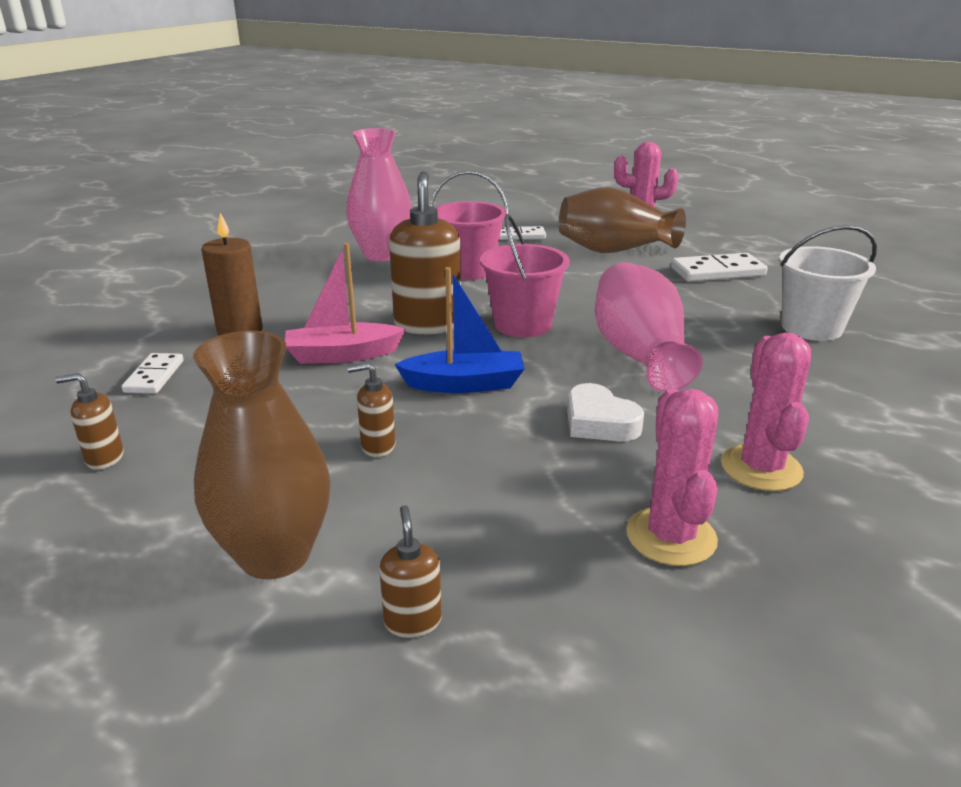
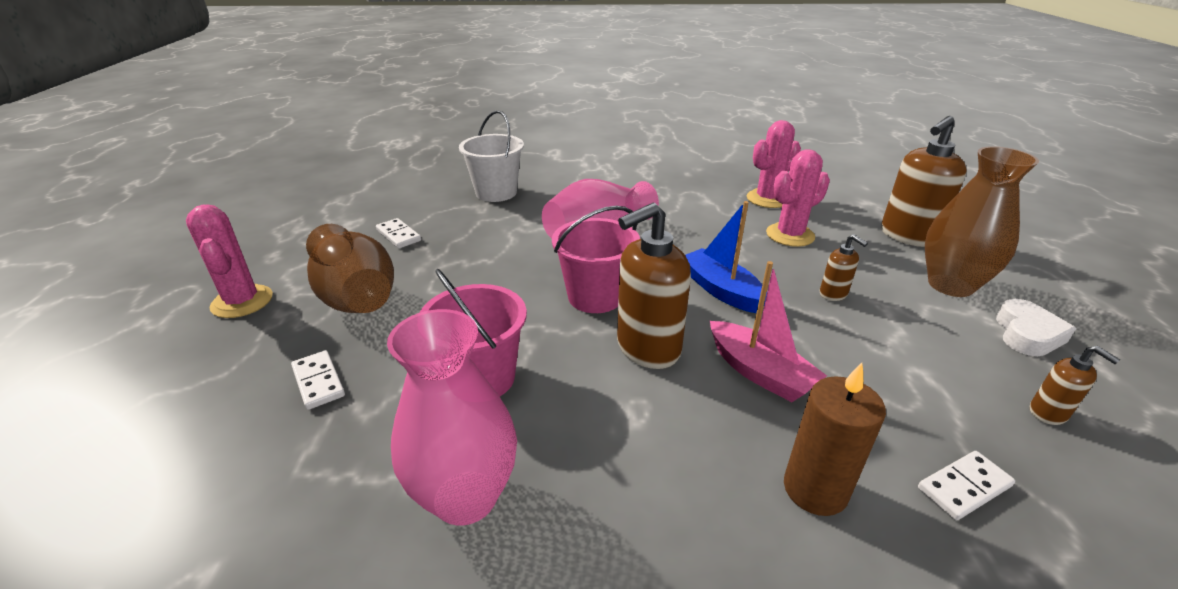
camera: 120 degrees left, 5 degrees up
brown soap dispenser [379,505,442,638] -> brown soap dispenser [881,116,967,247], size x2.05
white heart [567,383,644,441] -> white heart moved to [996,299,1076,356]
white domino [671,253,768,282] -> white domino [376,218,421,248], size x0.63
pink cactus [721,332,811,491] -> pink cactus moved to [766,149,830,247]

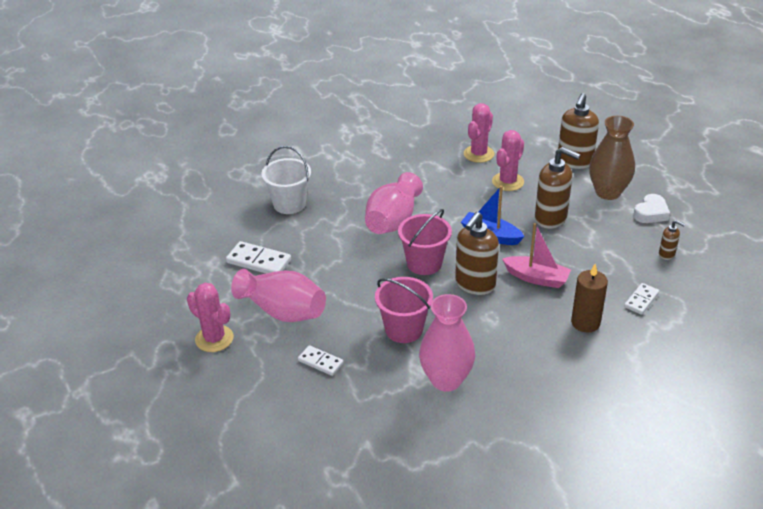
camera: 25 degrees left, 5 degrees up
brown vase [306,224,394,313] -> pink vase [231,269,326,322]
white domino [376,218,421,248] -> white domino [226,241,291,274], size x1.58
brown soap dispenser [820,234,868,301] -> brown soap dispenser [535,147,581,229], size x2.05
white heart [996,299,1076,356] -> white heart turned 45 degrees clockwise [633,194,670,223]

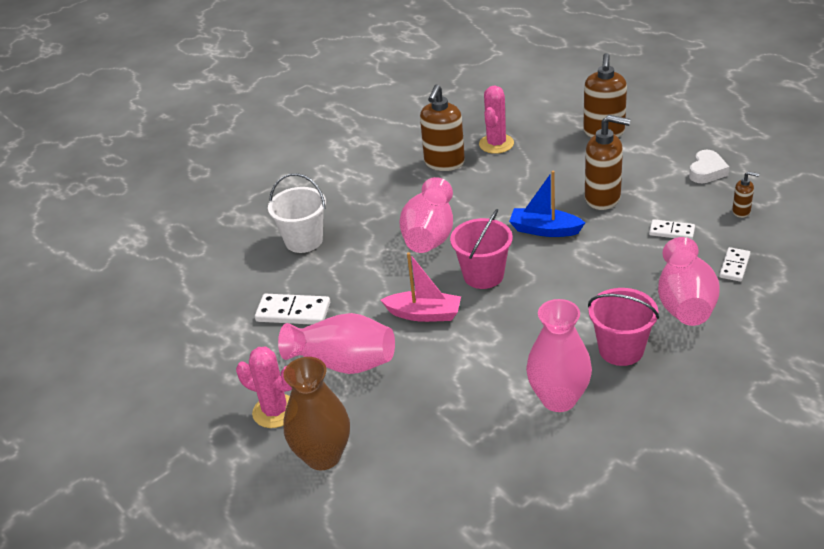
camera: 10 degrees left, 0 degrees up
white domino [298,345,344,376] -> white domino moved to [649,219,695,240]
pink bucket [375,277,433,343] -> pink bucket moved to [588,288,659,366]
brown soap dispenser [455,212,499,295] -> brown soap dispenser moved to [420,85,465,171]
pink cactus [492,130,524,191] -> none
pink boat [502,223,571,288] -> pink boat moved to [381,252,461,322]
brown candle [571,264,608,332] -> pink vase [658,237,720,326]
brown vase [589,116,635,200] -> brown vase moved to [283,357,350,470]

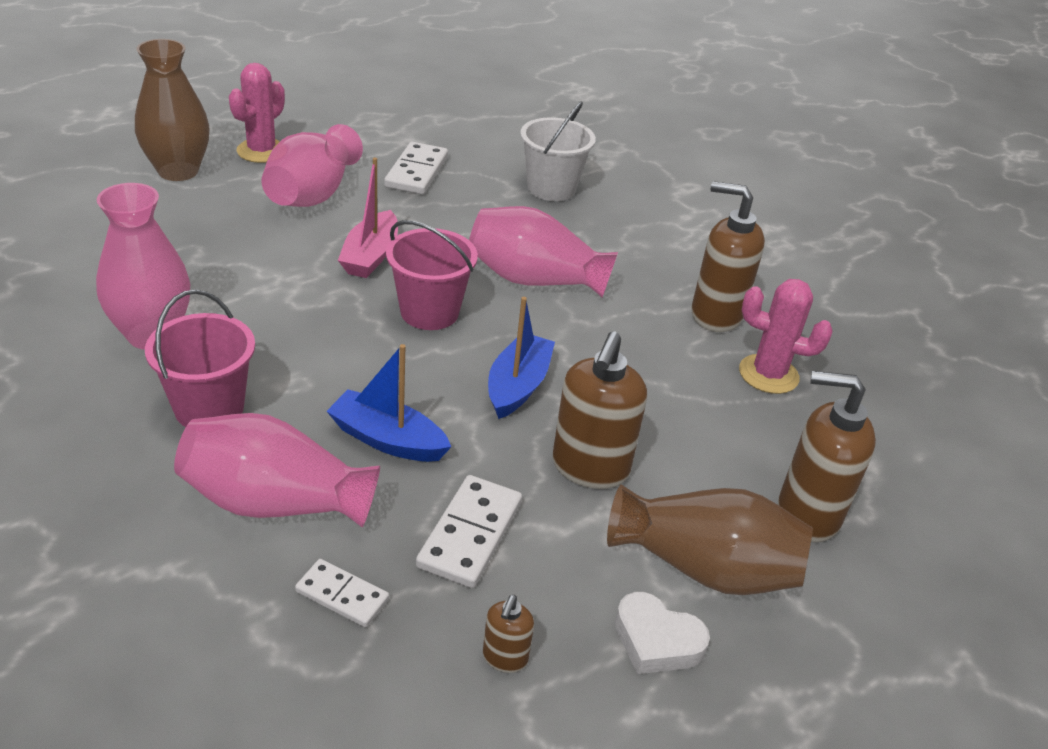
camera: 85 degrees right, 0 degrees up
white domino [649,219,695,240] -> white domino [416,475,522,588], size x1.58
none -> blue boat [327,344,451,462]
none -> brown vase [607,484,813,595]

